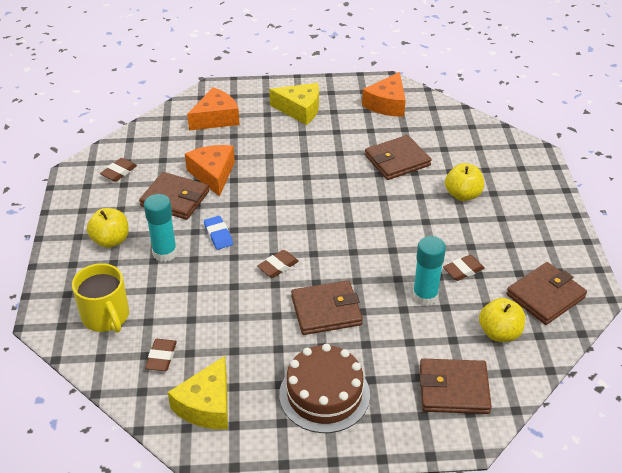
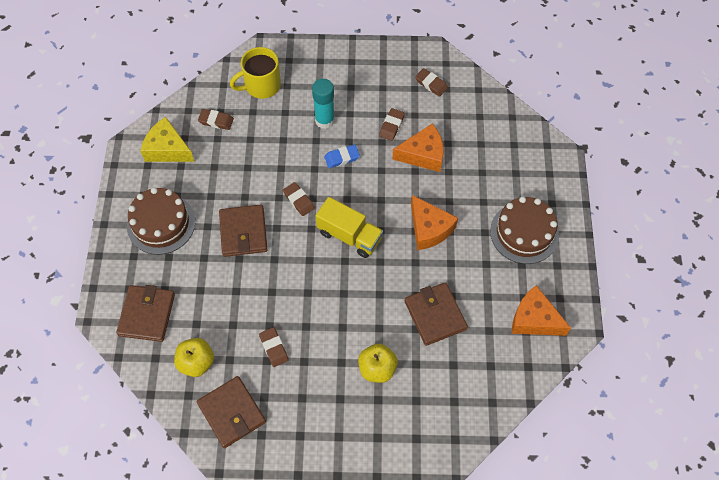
camera: 95 degrees right, 20 degrees up
yellow apple [87,208,129,248] -> none
brown wallet [139,172,209,220] -> brown eraser [379,108,405,141]
orange cheese [187,87,240,131] -> orange cheese moved to [411,195,458,250]
yellow cheese [269,83,319,125] -> brown cake [490,197,559,264]
turquoise glue stick [413,236,446,306] -> none
none -> yellow truck [316,197,383,258]

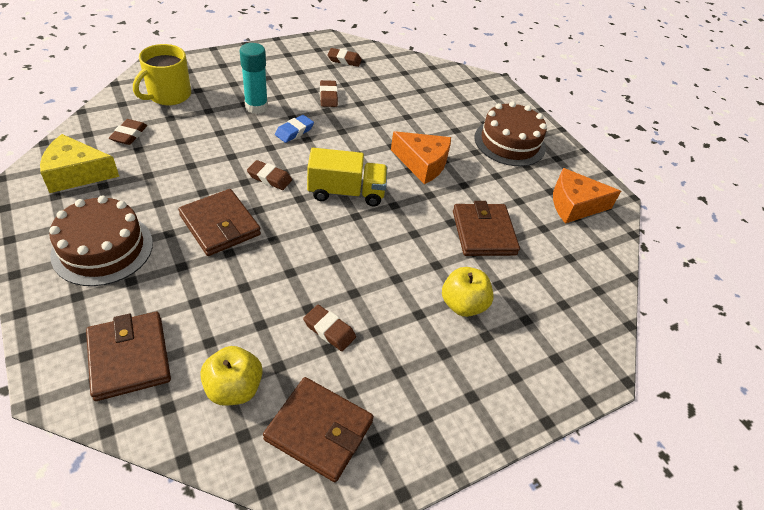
camera: 35 degrees left, 15 degrees down
brown eraser [198,109,234,130] -> brown eraser turned 60 degrees counterclockwise [109,119,147,145]
orange cheese [392,124,444,172] -> none
brown wallet [405,282,468,346] -> brown wallet turned 45 degrees clockwise [453,201,520,256]

